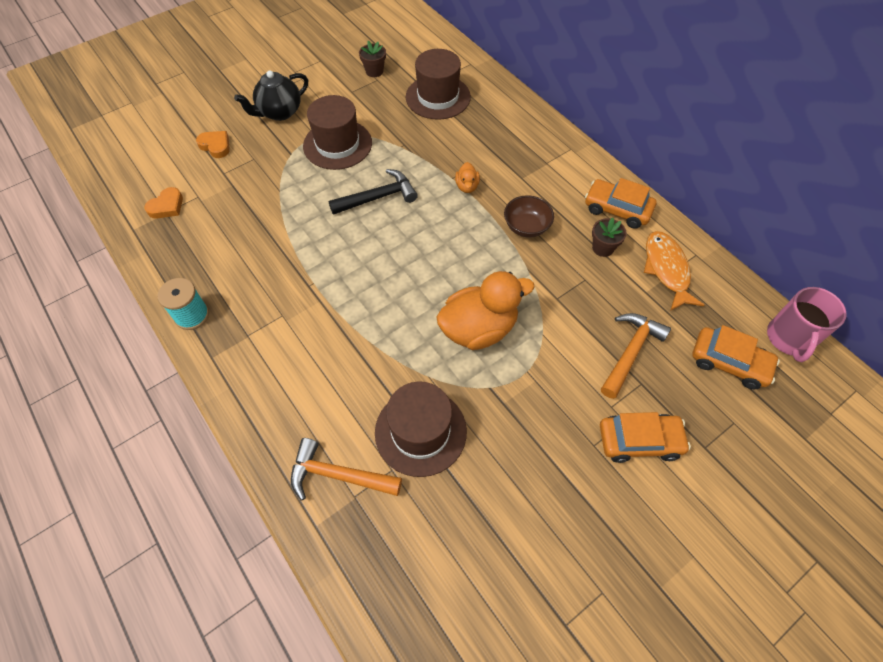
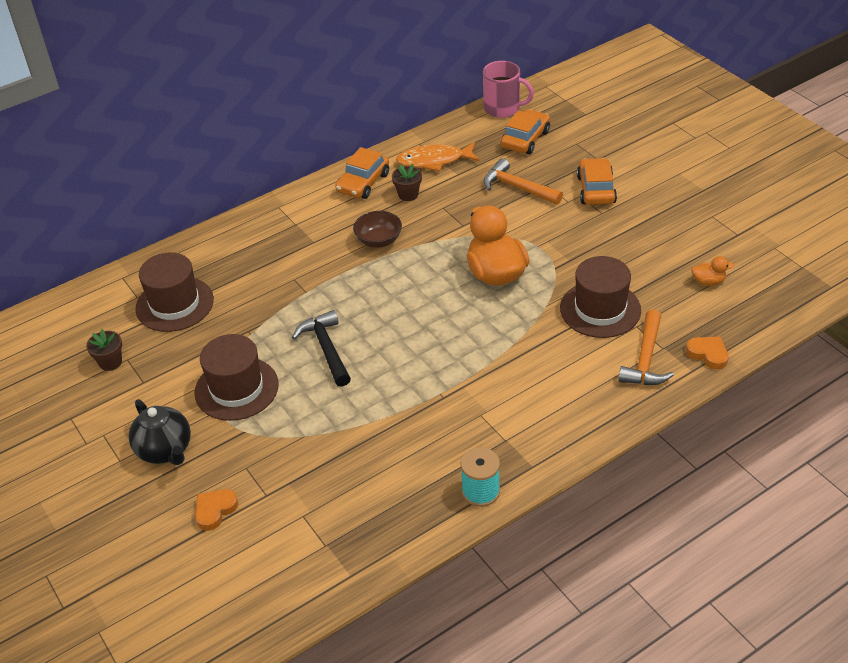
camera: 85 degrees left, 15 degrees down
orange heart [144,187,183,219] -> orange heart moved to [686,337,729,369]
orange duck [455,162,480,193] -> orange duck moved to [691,256,735,286]

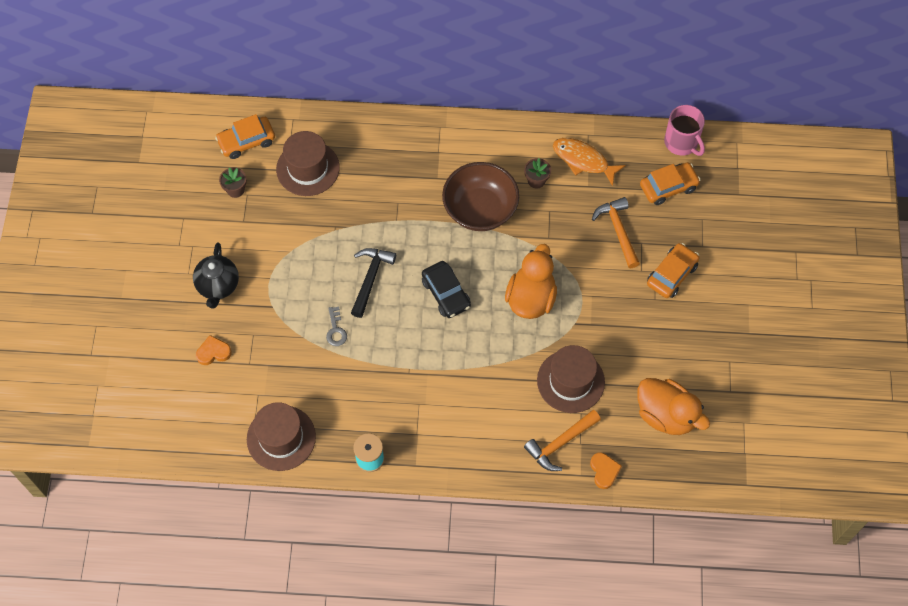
camera: 35 degrees right, 20 degrees up
brown hat [194,334,279,421] -> brown hat moved to [247,402,316,471]
orange car [335,147,389,199] -> orange car moved to [215,114,275,159]
brown bowl [353,211,402,248] -> brown bowl [442,162,519,231], size x1.82
orange duck [691,256,735,286] -> orange duck [637,378,710,435], size x2.23
none -> grey key [326,306,347,346]
none -> black car [422,261,471,318]

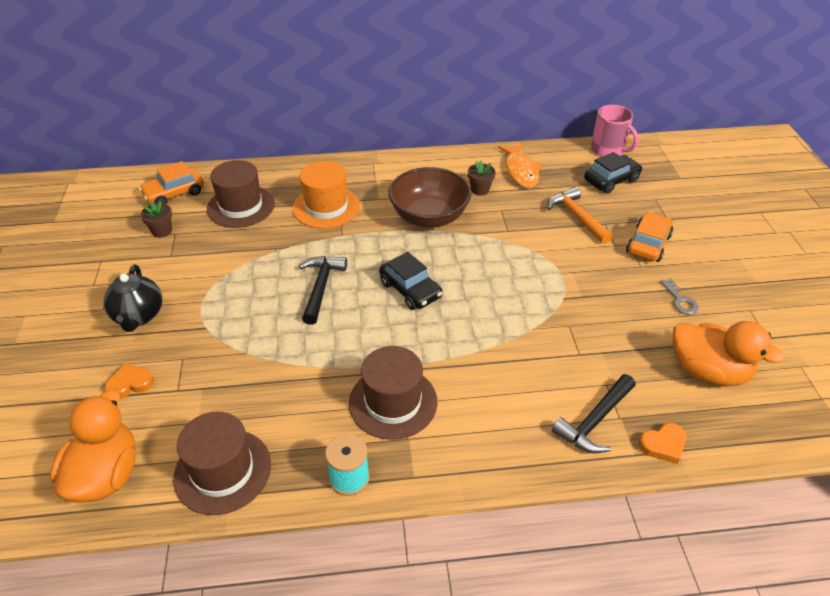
camera: 10 degrees left, 20 degrees down
grey key [326,306,347,346] -> grey key moved to [660,278,699,315]
orange duck [505,244,557,319] -> orange duck moved to [50,389,136,502]
orange hammer [524,410,601,471] -> black hammer [552,374,636,453]
brown hat [537,345,605,413] -> brown hat moved to [349,346,437,440]
orange fish [553,138,626,186] -> orange fish turned 120 degrees counterclockwise [498,144,542,188]
orange heart [590,453,622,489] -> orange heart turned 90 degrees clockwise [639,423,686,464]
orange car [640,162,700,205] -> black car [584,152,642,194]
none -> orange hat [292,161,360,228]

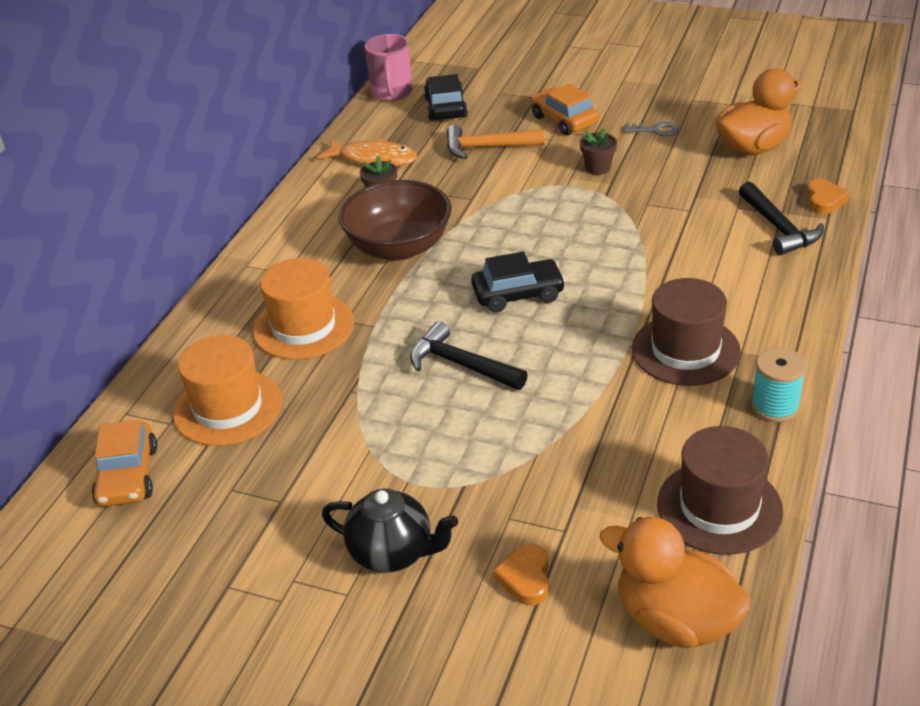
camera: 60 degrees left, 5 degrees down
brown flower pot [140,201,172,238] -> brown flower pot moved to [580,128,617,175]
brown hat [207,160,275,228] -> orange hat [173,335,282,446]
pink mug [591,105,639,157] -> pink mug turned 105 degrees clockwise [365,34,413,101]

